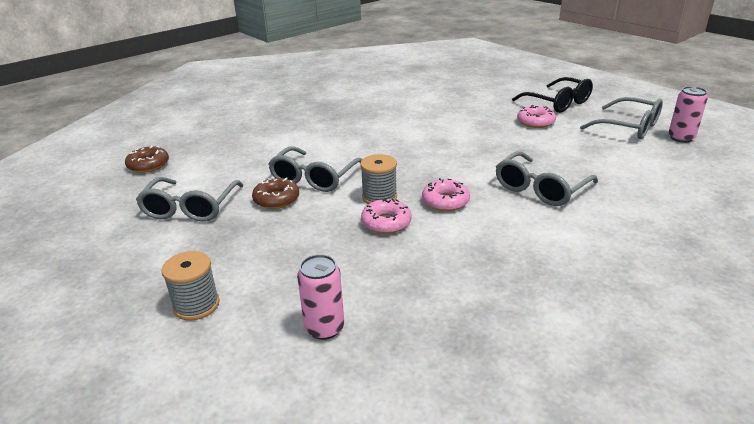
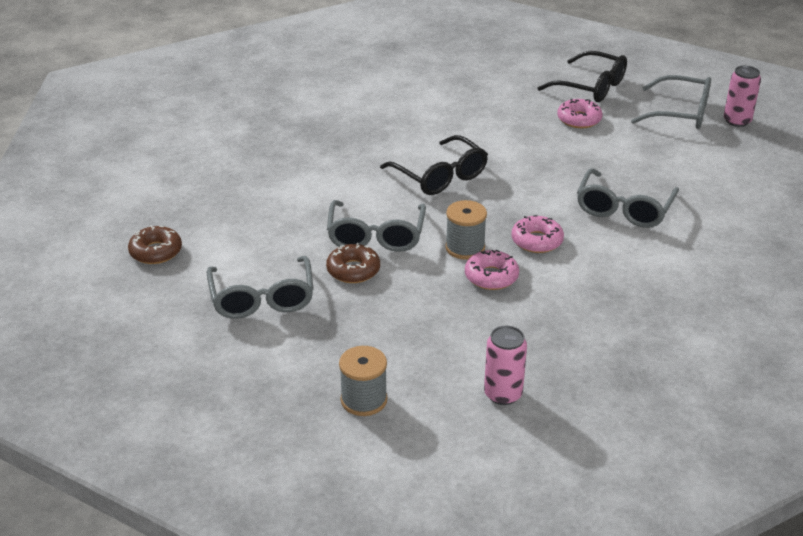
camera: 20 degrees left, 5 degrees up
none -> black glasses [380,135,488,195]

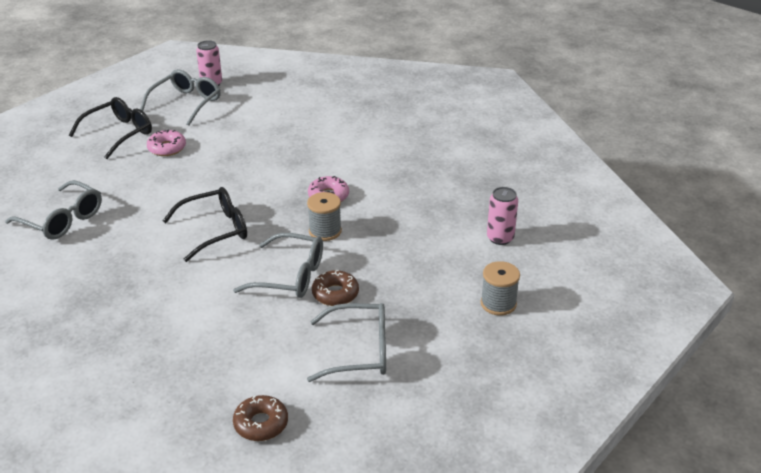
camera: 80 degrees left, 0 degrees up
pink donut [465,250,519,290] -> none
grey glasses [577,168,679,228] -> grey glasses moved to [5,180,102,240]

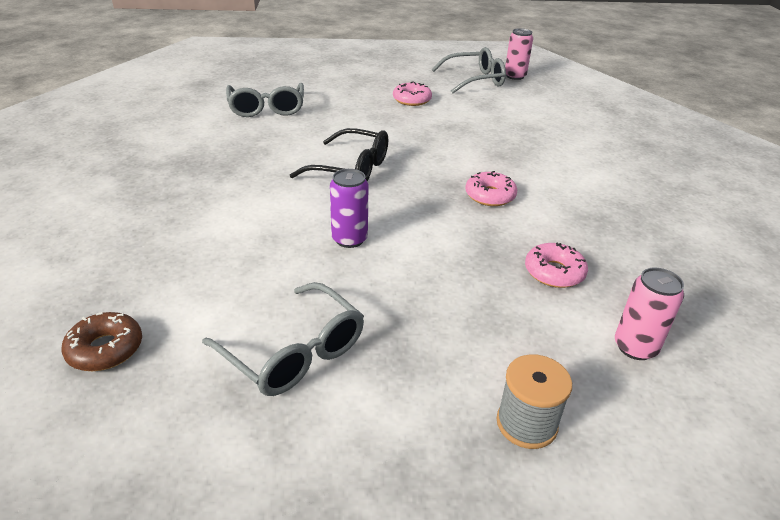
camera: 45 degrees right, 0 degrees up
black glasses [69,97,152,159] -> none
grey glasses [233,233,323,298] -> purple can [330,169,368,248]
grey spool [307,192,342,241] -> none
brown donut [312,270,359,306] -> none
none -> pink donut [525,242,588,288]

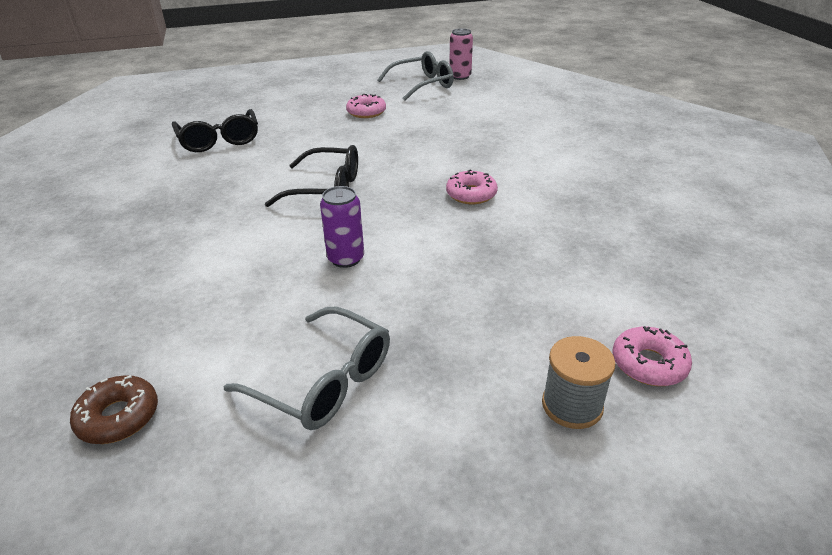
camera: 10 degrees left, 0 degrees up
grey glasses [226,83,304,117] -> black glasses [172,109,258,152]
pink donut [525,242,588,288] -> pink donut moved to [613,326,692,386]
pink can [615,268,684,360] -> none

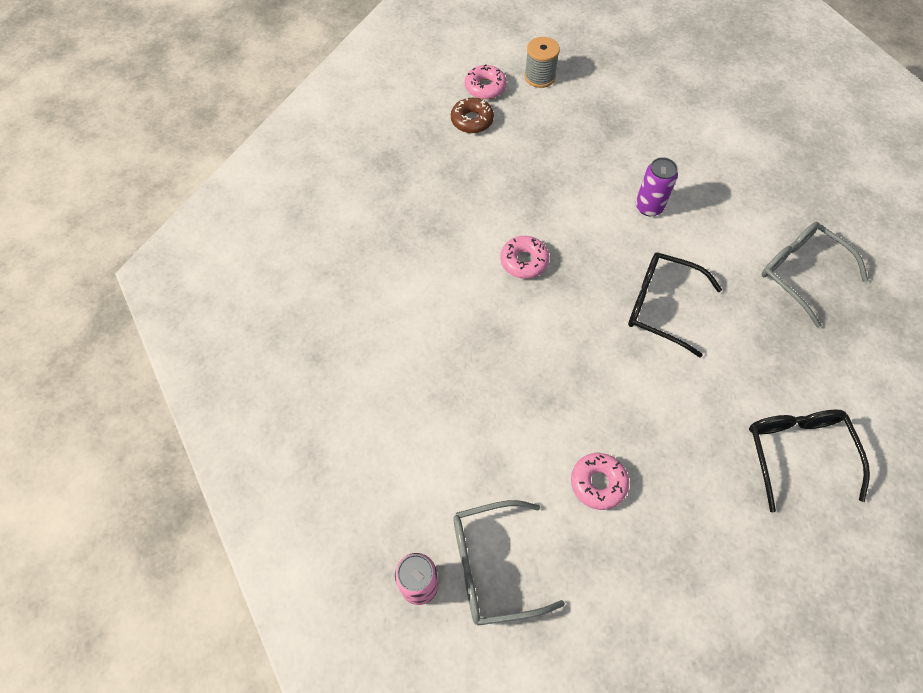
camera: 165 degrees left, 25 degrees up
brown donut [70,375,158,444] -> brown donut moved to [451,98,494,133]
grey glasses [224,307,390,430] -> grey glasses moved to [762,222,868,328]

